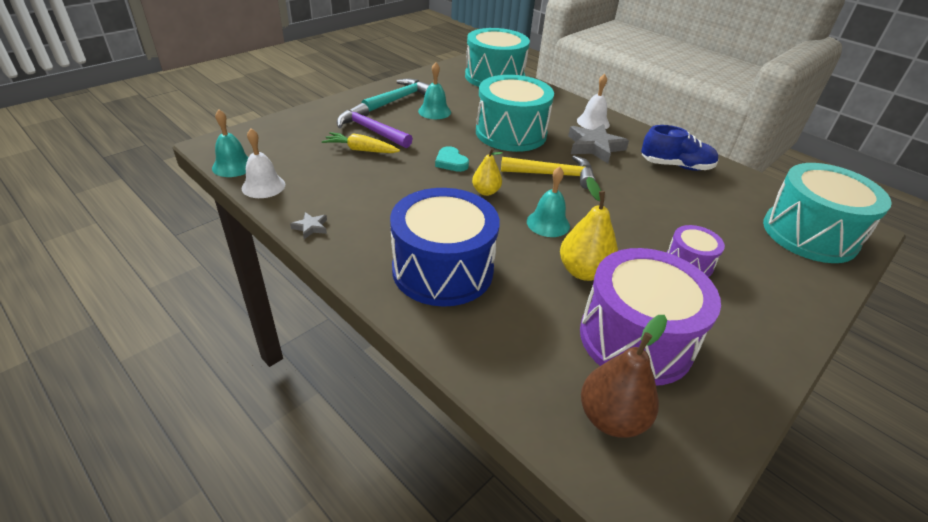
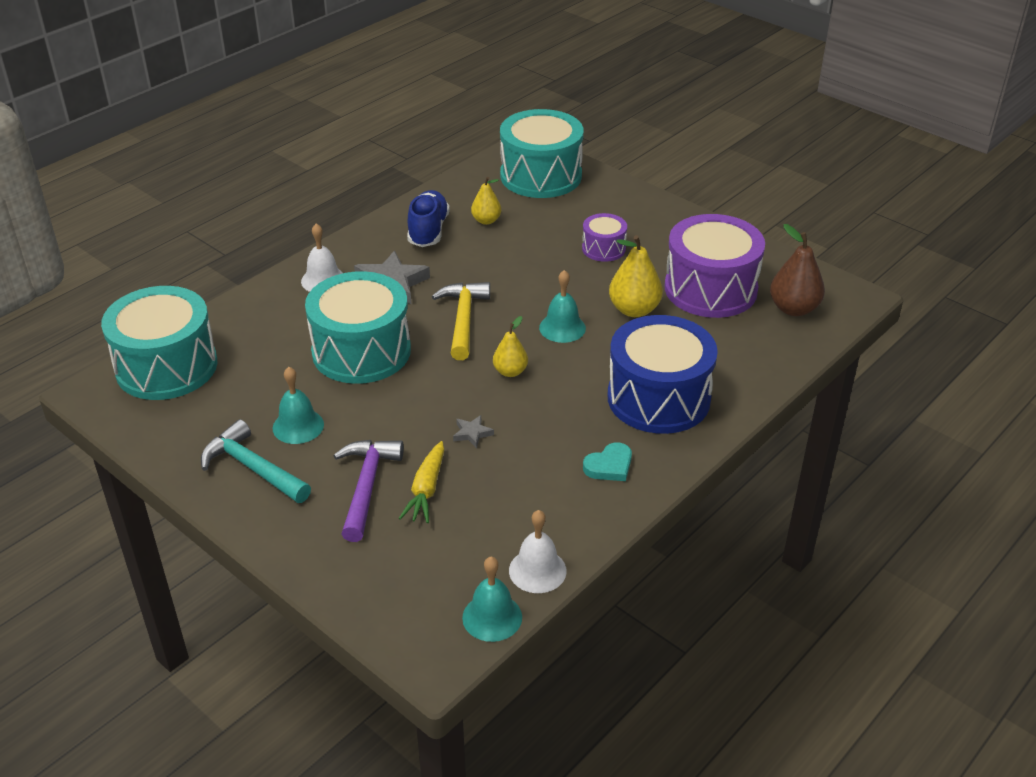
camera: 90 degrees left, 0 degrees up
grey star [290,212,327,239] -> grey star moved to [453,415,494,448]
purple hammer [337,103,413,148] -> purple hammer turned 150 degrees clockwise [333,440,404,542]
turquoise heart [435,146,469,172] -> turquoise heart moved to [583,442,632,481]
none -> yellow pear [471,177,501,225]

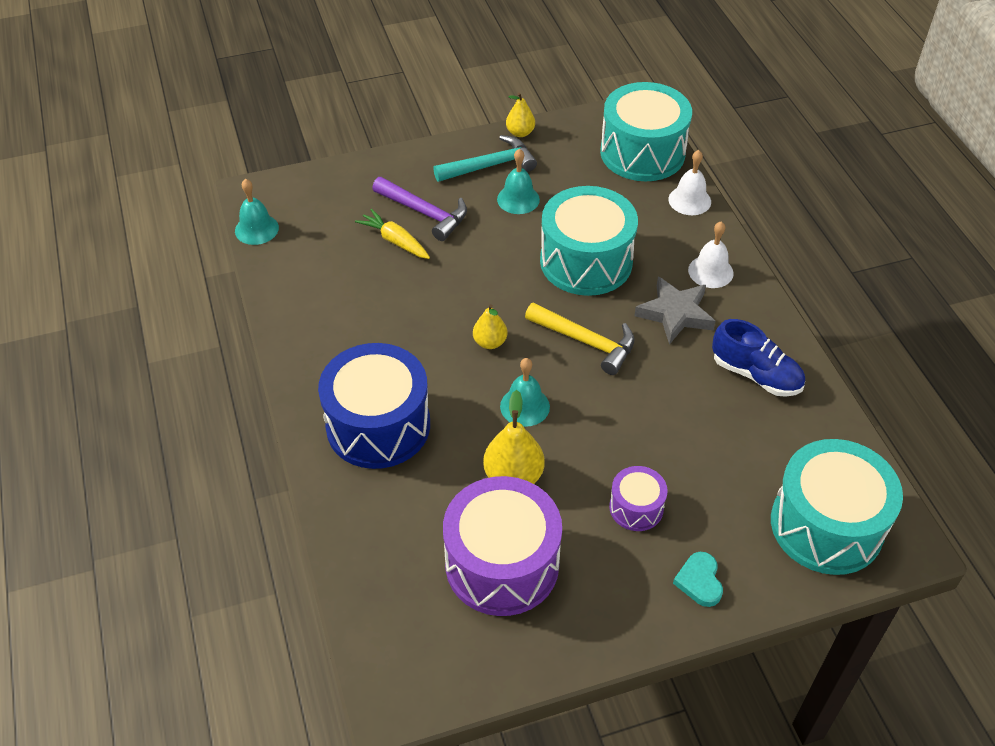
camera: 120 degrees right, 10 degrees up
grey star [453,415,494,448] -> none
yellow pear [471,177,501,225] -> yellow pear moved to [506,93,535,137]
white bell [509,510,567,593] -> white bell moved to [668,150,711,215]
turquoise heart [583,442,632,481] -> turquoise heart moved to [673,552,723,607]
brown pear [770,224,825,316] -> none

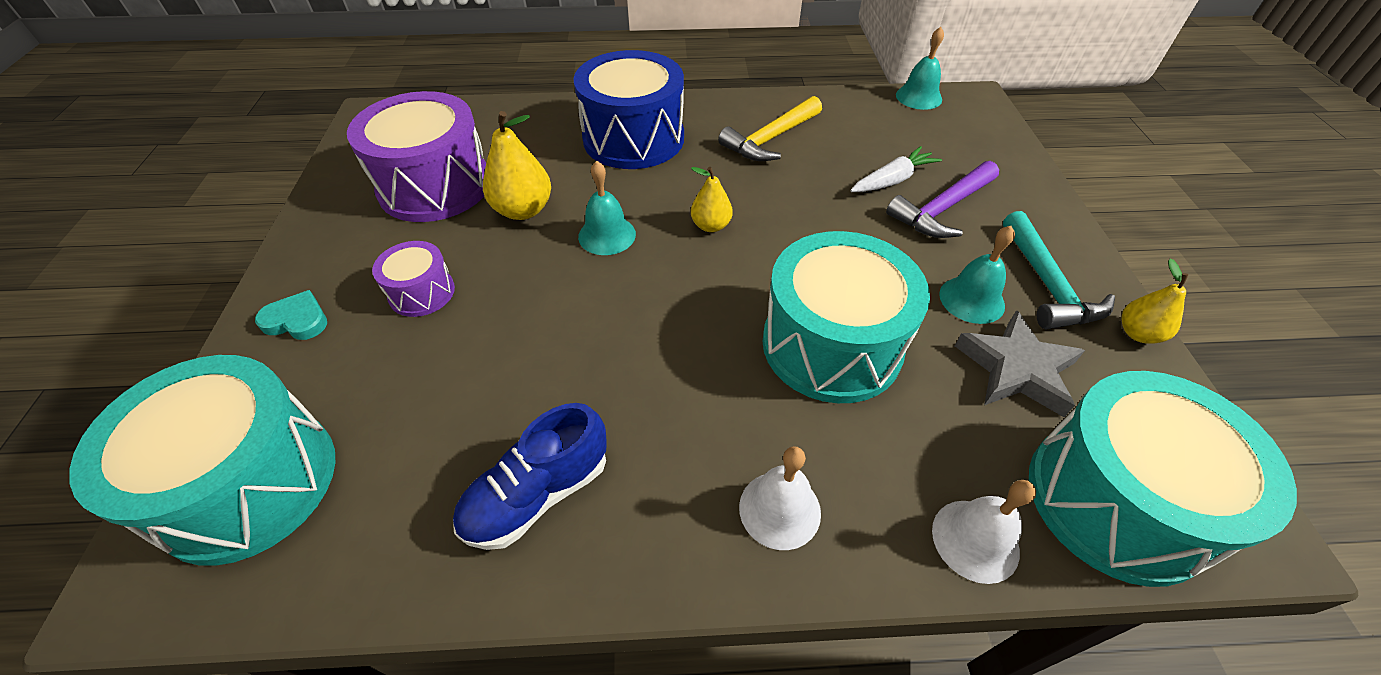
camera: 105 degrees right, 0 degrees up
yellow carrot [355,209,430,259] -> white carrot [850,146,942,192]
yellow hammer [525,302,635,375] -> yellow hammer moved to [718,96,822,161]
grey star [634,276,715,345] -> grey star moved to [955,310,1085,417]

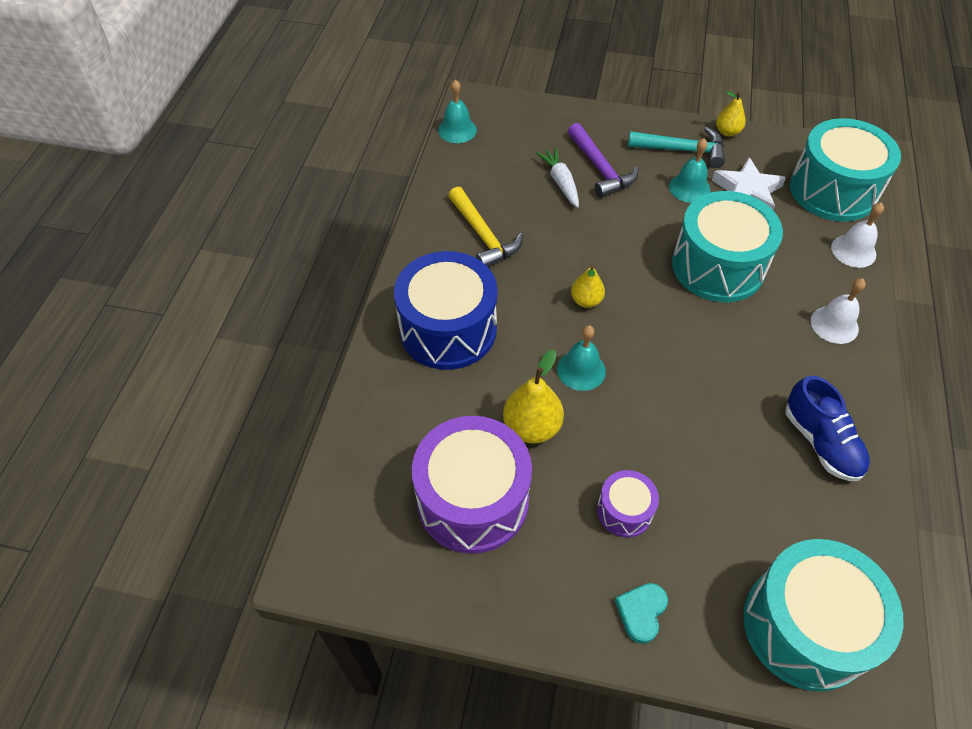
camera: 75 degrees left, 5 degrees up
grey star [955,310,1085,417] -> white star [712,157,786,210]

